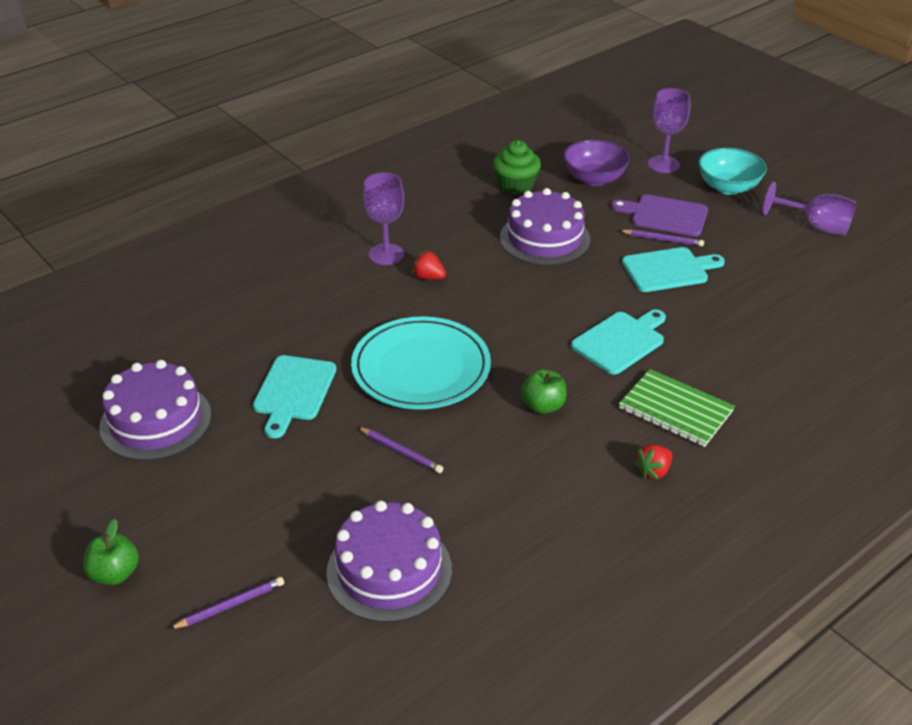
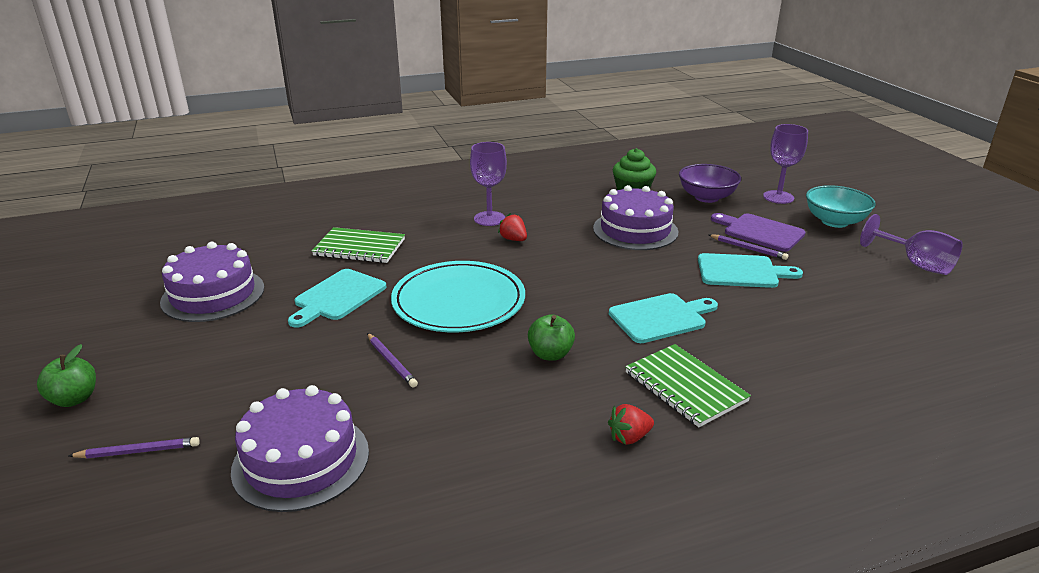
camera: 20 degrees right, 10 degrees down
none -> green notebook [312,227,405,263]

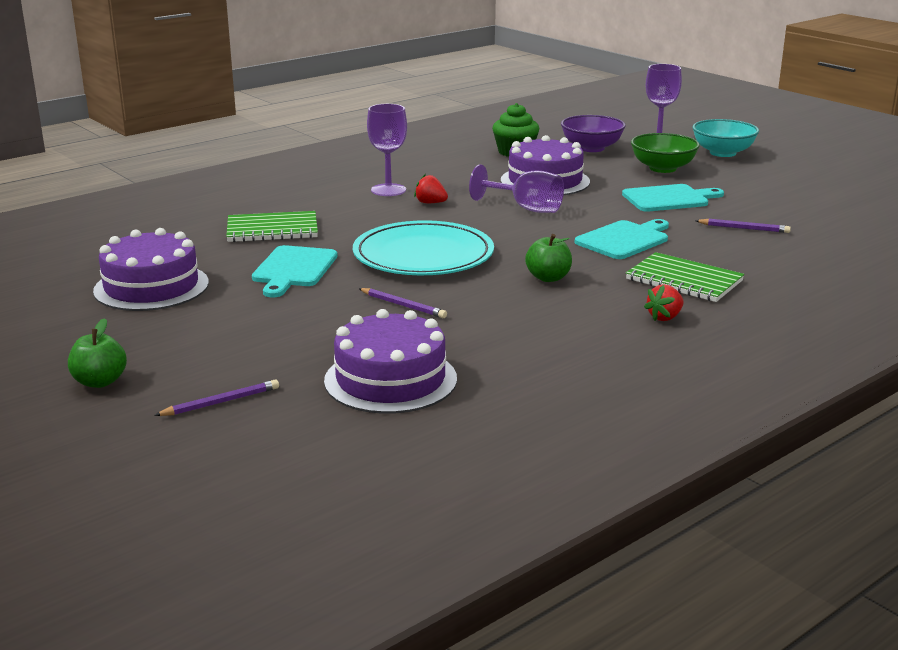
camera: 20 degrees left, 5 degrees down
purple pencil [709,234,788,260] -> purple pencil moved to [695,219,791,233]
purple cutting board [711,213,806,252] -> green bowl [631,133,700,173]
purple goblet [860,214,963,275] -> purple goblet moved to [469,164,564,213]

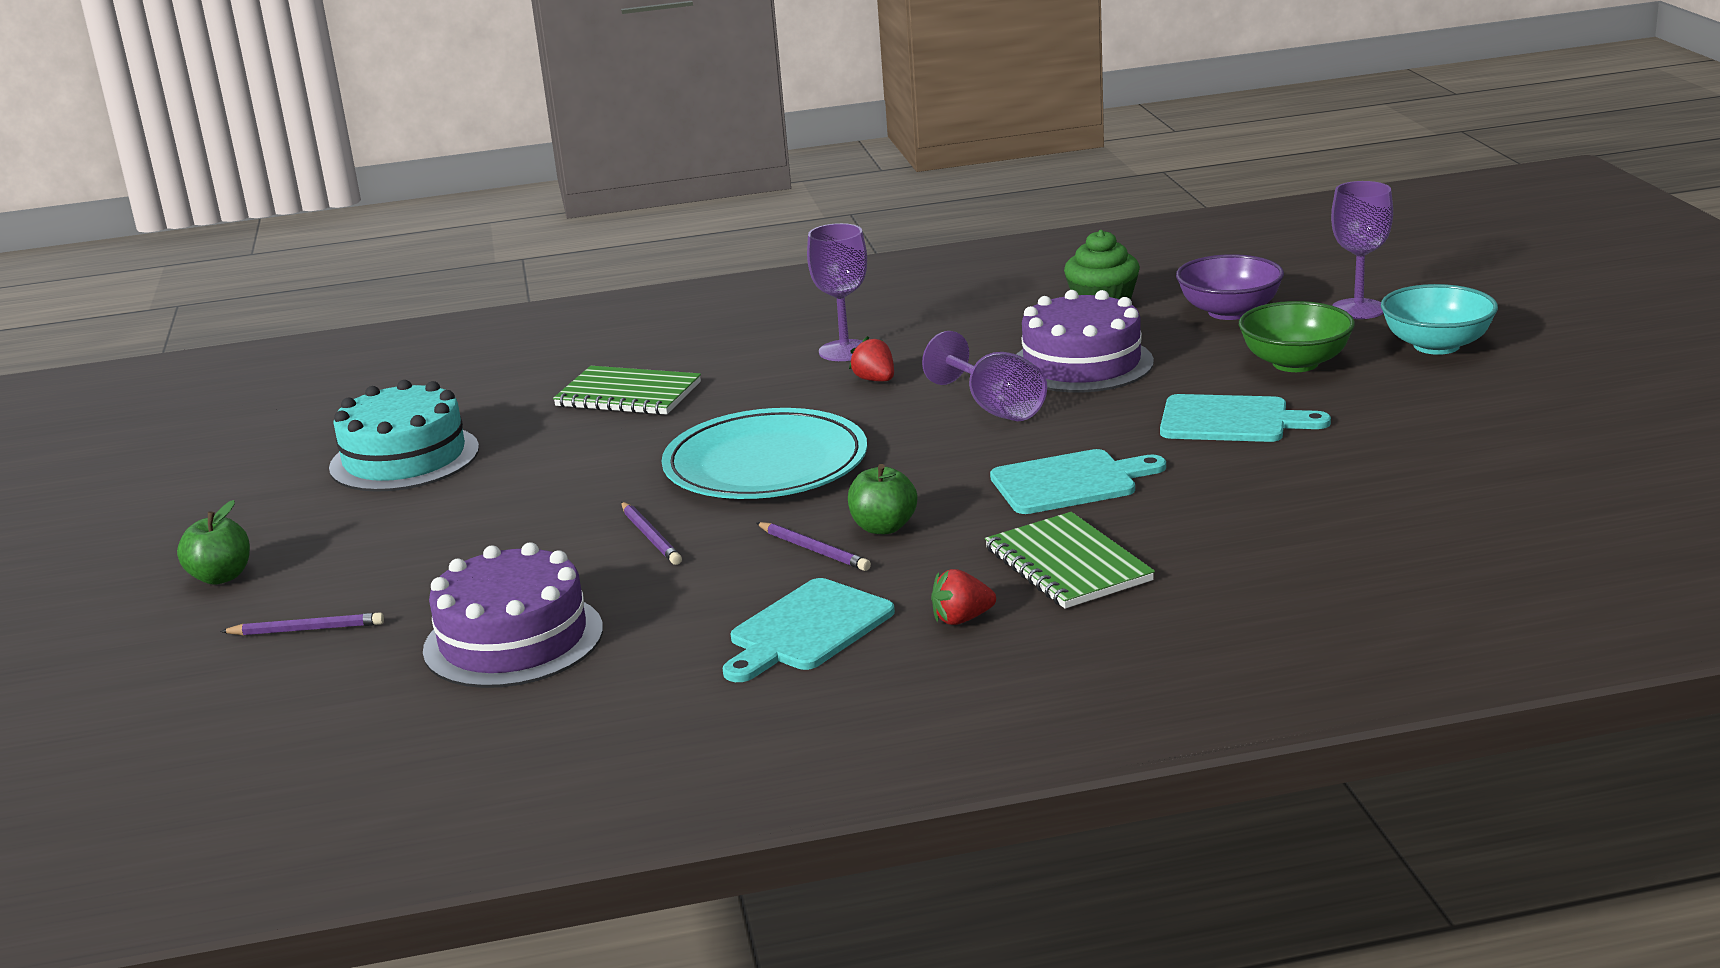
camera: 30 degrees right, 0 degrees up
purple cake [93,228,209,311] -> turquoise cake [329,380,479,492]
turquoise cutting board [252,245,338,297] -> turquoise cutting board moved to [722,578,895,682]
purple pencil [695,219,791,233] -> purple pencil moved to [756,522,871,571]

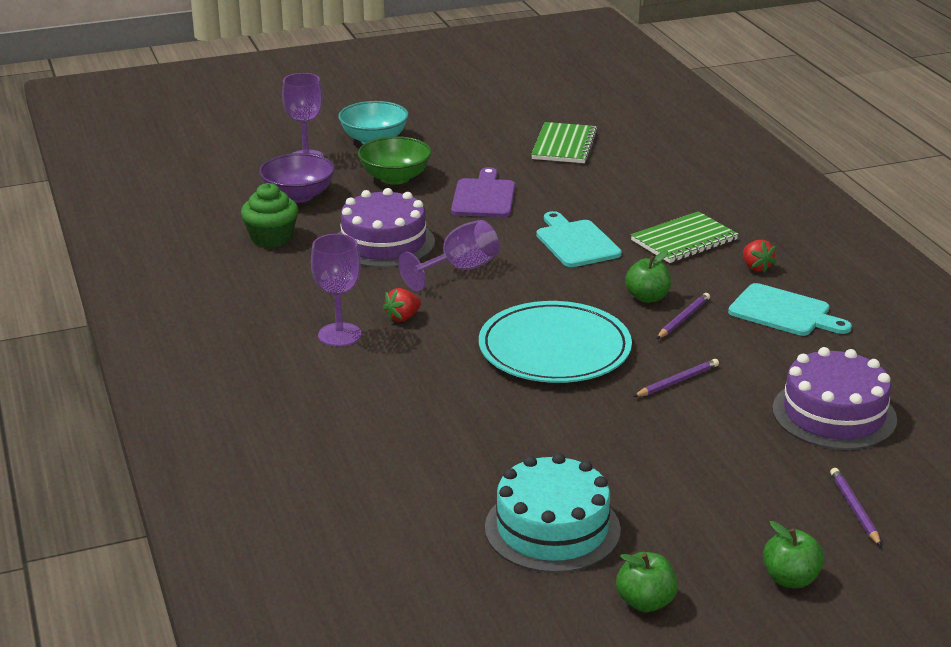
camera: 100 degrees left, 5 degrees up
green notebook [553,366,701,415] -> green notebook moved to [531,122,598,163]
turquoise cutting board [1160,394,1331,442] -> purple cutting board [451,167,515,217]
none -> green apple [616,552,678,612]

